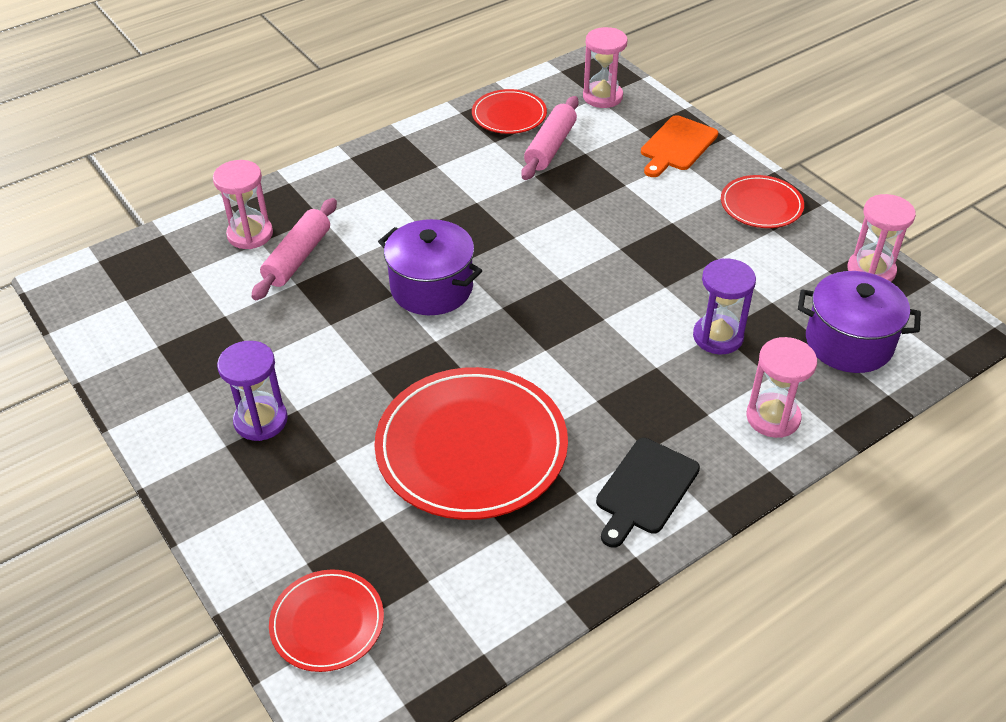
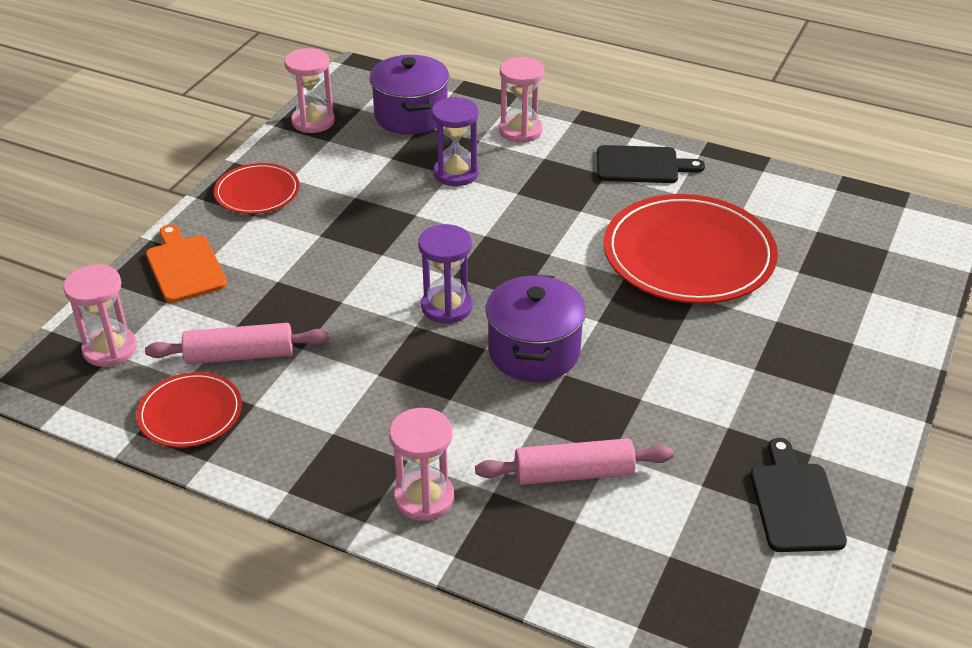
camera: 120 degrees left, 5 degrees down
pink hourglass [213,160,273,249] -> pink hourglass moved to [389,408,454,521]
purple hourglass [217,341,288,441] -> purple hourglass moved to [418,224,472,324]
red plate [269,569,384,672] -> none
orange cutting board [641,115,718,177] -> orange cutting board turned 120 degrees counterclockwise [146,224,227,303]
none -> black cutting board [750,438,847,552]

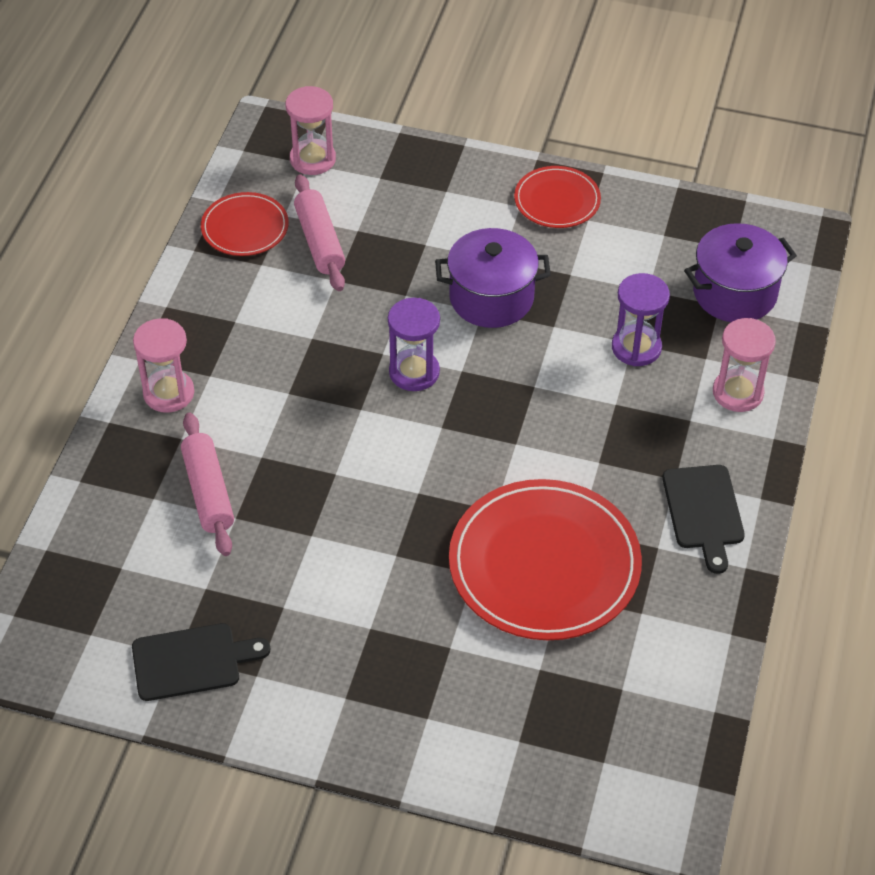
camera: 80 degrees right, 10 degrees up
orange cutting board [146,224,227,303] -> none
pink hourglass [284,48,335,133] -> none
purple pot [486,274,586,382] -> purple pot moved to [435,228,551,328]

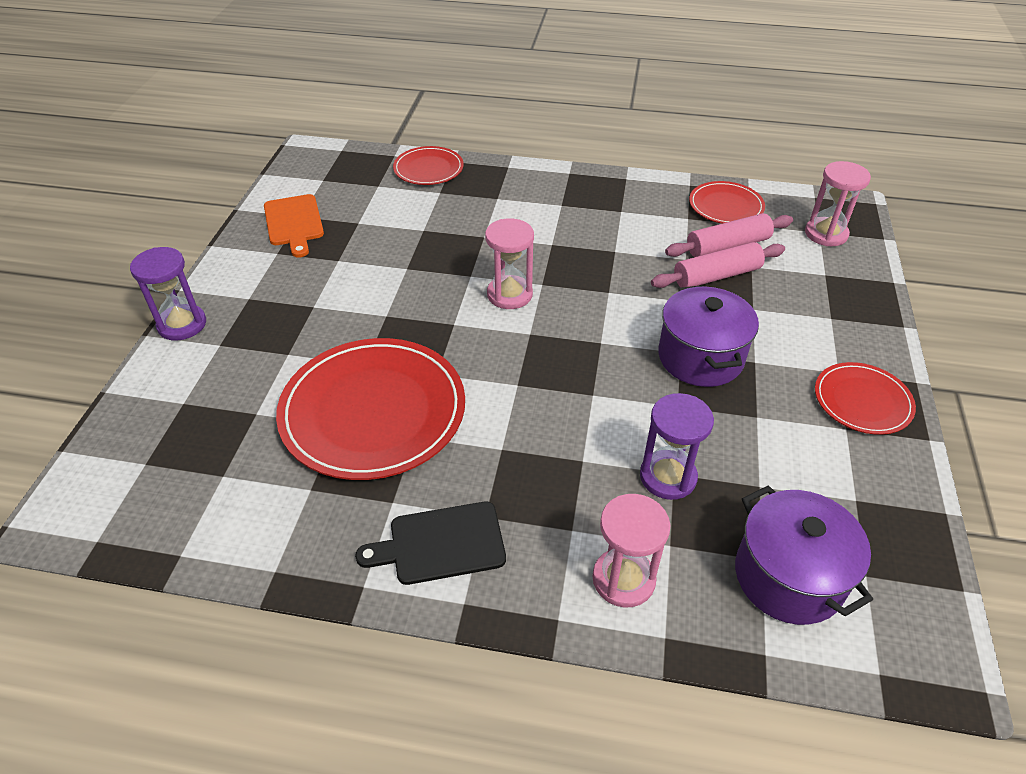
camera: 85 degrees right, 5 degrees down
black cutting board [132,623,270,701] -> orange cutting board [264,194,324,258]
pink hourglass [133,318,194,413] -> pink hourglass moved to [485,218,534,309]
pink rolling pin [181,413,234,556] -> pink rolling pin moved to [651,242,785,288]
purple hourglass [388,298,440,391] -> purple hourglass moved to [130,247,206,340]
none -> red plate [393,146,464,185]

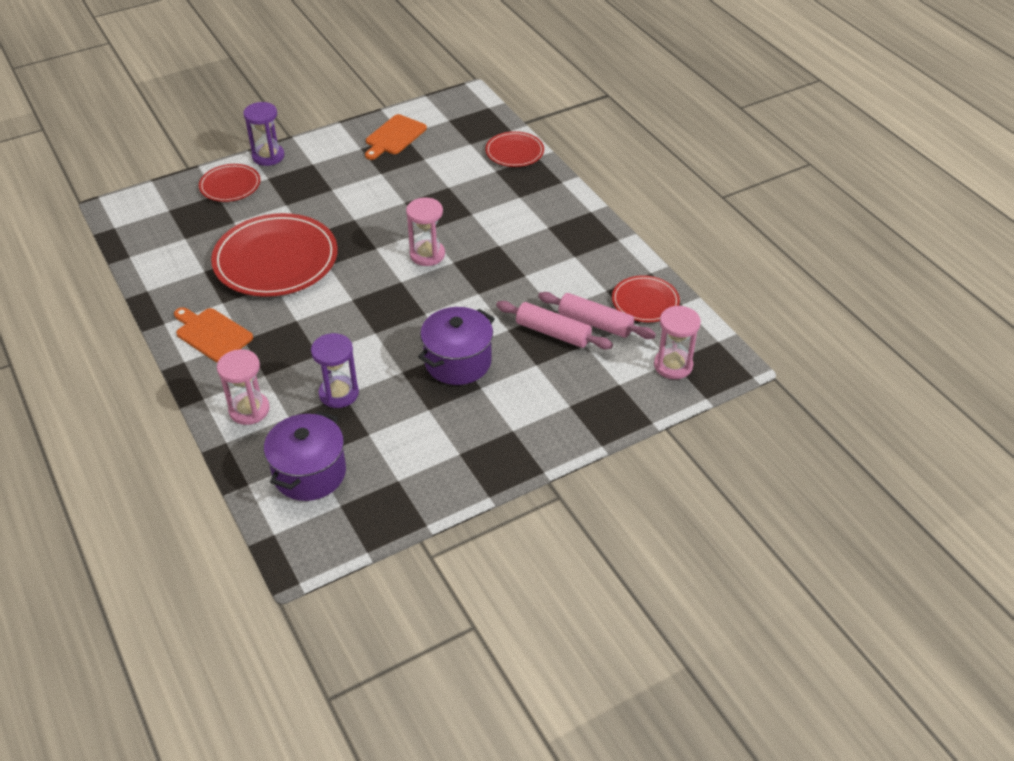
camera: 50 degrees right, 0 degrees up
black cutting board [355,502,506,585] -> orange cutting board [174,307,253,363]
red plate [815,362,916,435] -> red plate moved to [199,164,261,202]

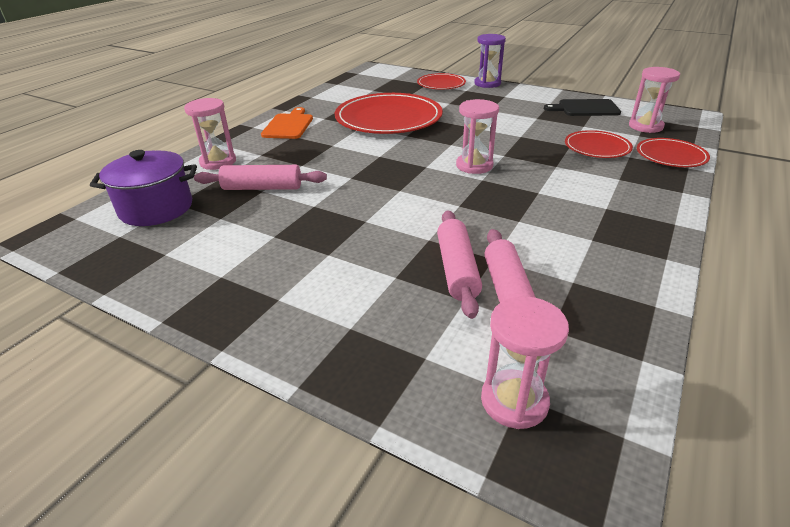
camera: 60 degrees right, 10 degrees down
purple hourglass [311,333,359,408] -> pink rolling pin [194,165,327,190]
orange cutting board [365,114,427,160] -> black cutting board [544,99,621,116]
purple pot [418,307,495,385] -> none
red plate [612,275,680,322] -> red plate moved to [565,130,633,158]
none -> pink hourglass [629,67,680,133]

